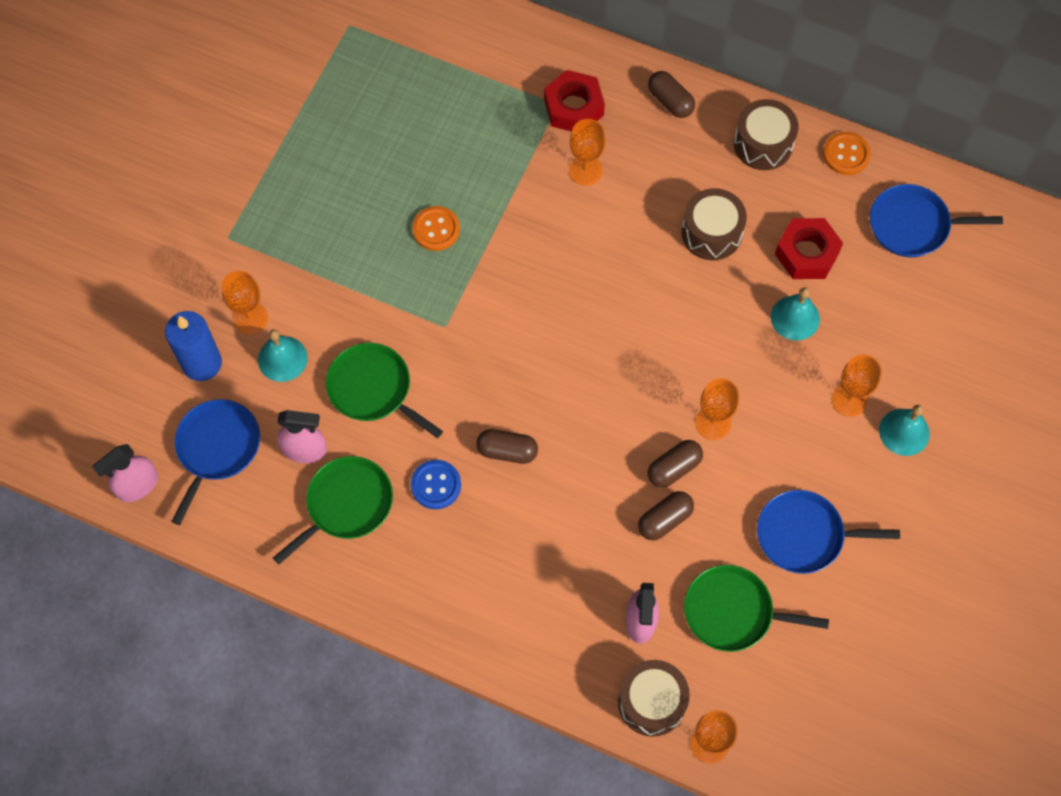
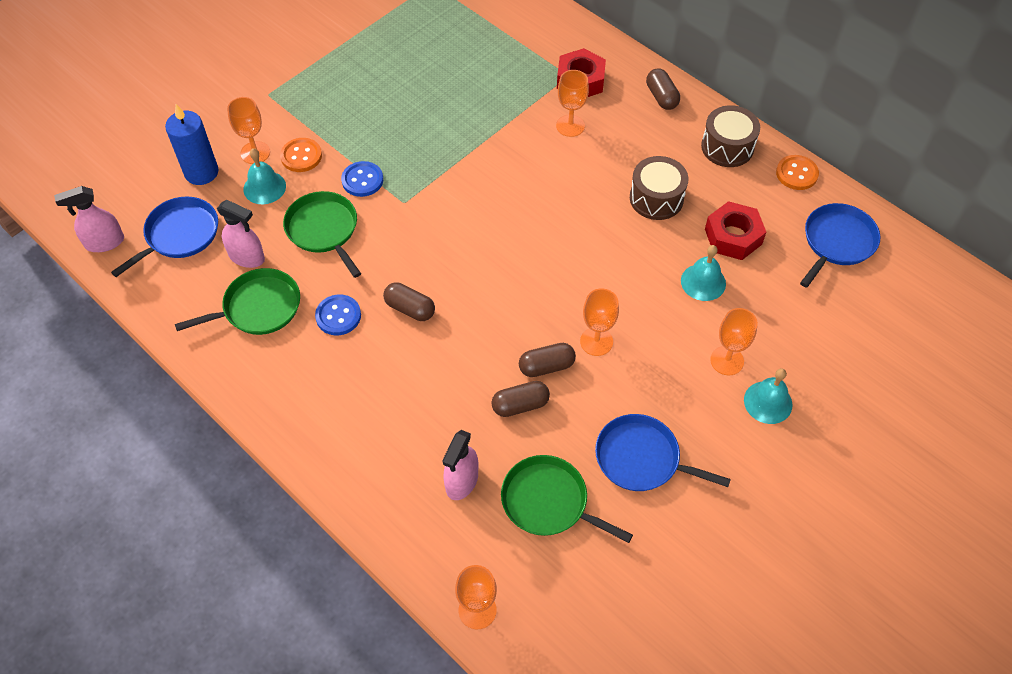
camera: 20 degrees right, 10 degrees down
orange button [412,206,460,251] -> orange button moved to [280,138,322,172]
brown drum [618,660,690,737] -> none
blue pan [870,184,1003,257] -> blue pan turned 105 degrees clockwise [800,203,880,288]
none -> blue button [341,161,383,197]

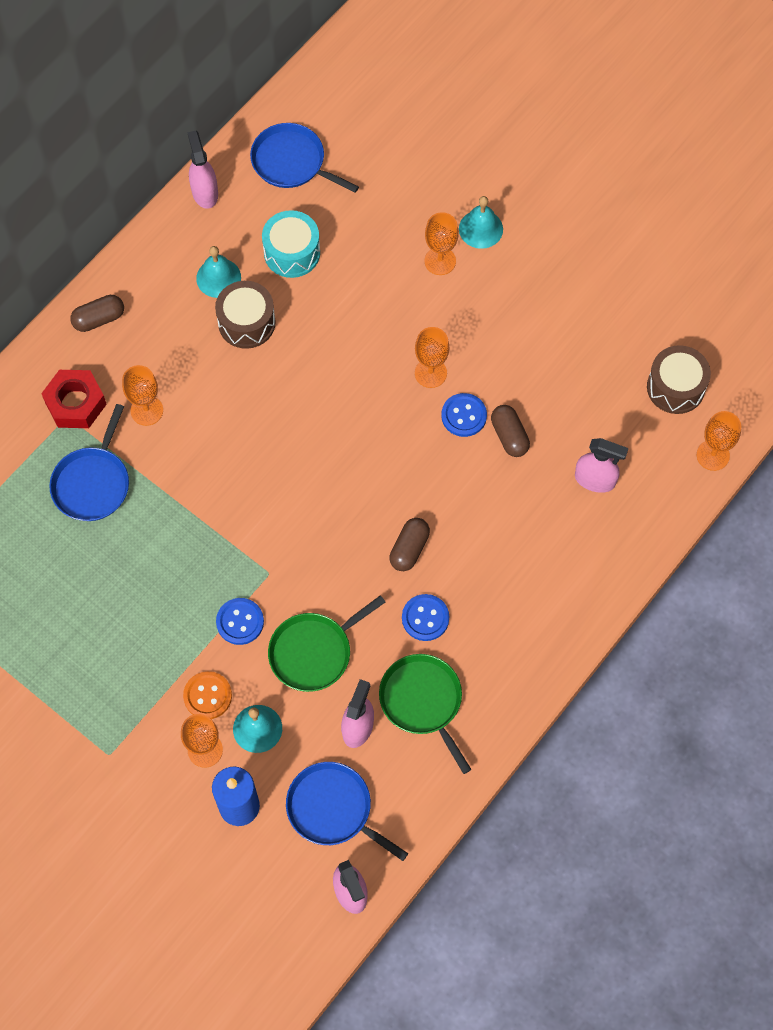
camera: 95 degrees left, 10 degrees up
green pan [501,455,633,543] -> none
brown capsule [519,343,576,377] -> blue button [441,393,487,437]
blue pan [595,414,731,491] -> blue pan moved to [49,404,129,521]
turquoise bell [681,245,726,301] -> turquoise bell moved to [196,246,241,298]
brown drum [701,105,760,167] -> brown drum moved to [647,345,711,414]
red nut [705,201,766,260] -> turquoise drum [262,210,320,278]
orange button [776,155,819,190] -> pink spray bottle [187,131,218,209]

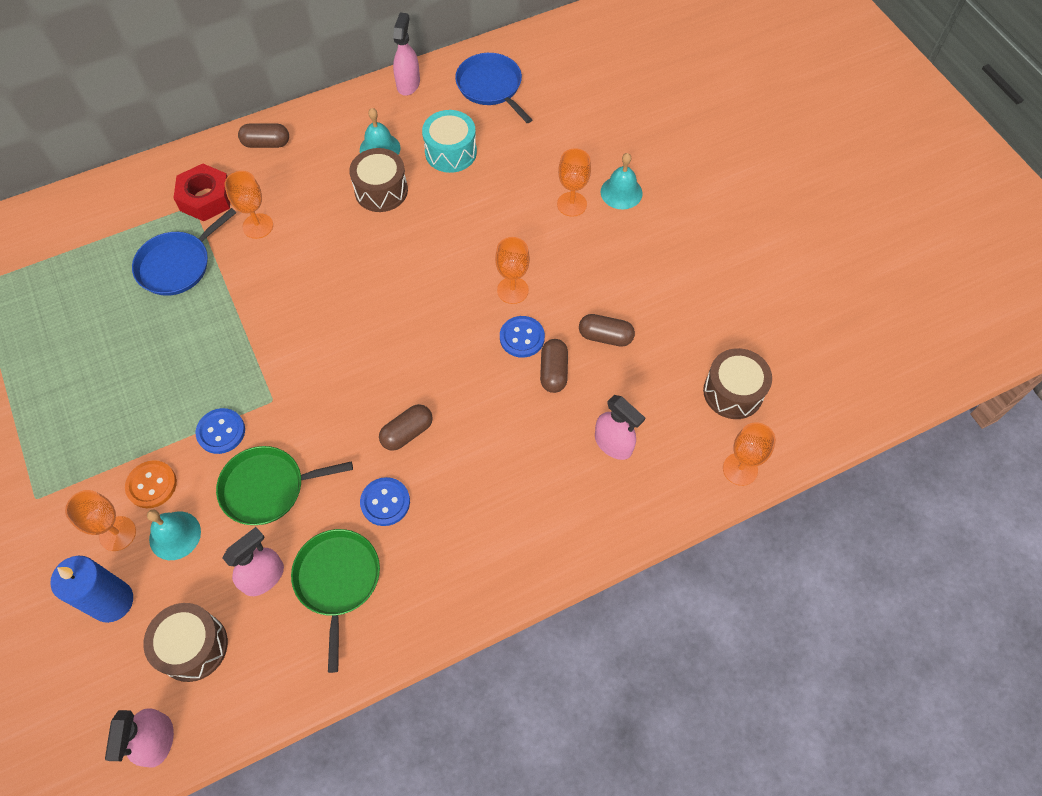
camera: 25 degrees right, 5 degrees down
blue pan [286,762,408,861] -> brown drum [143,603,228,682]
none -> brown capsule [579,314,635,347]

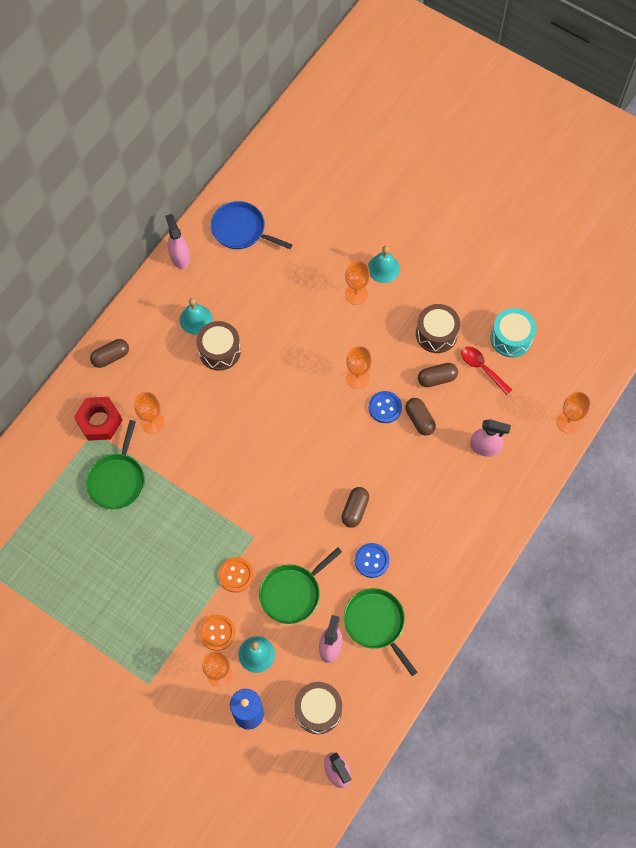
camera: 30 degrees left, 5 degrees up
blue pan [132,208,237,296] -> green pan [86,420,145,509]
blue button [195,408,245,454] -> orange button [218,557,254,593]
turquoise drum [422,110,477,173] -> turquoise drum moved to [490,308,536,357]
brown drum [703,348,772,419] -> brown drum moved to [416,304,460,353]
none -> red spoon [461,347,512,395]

